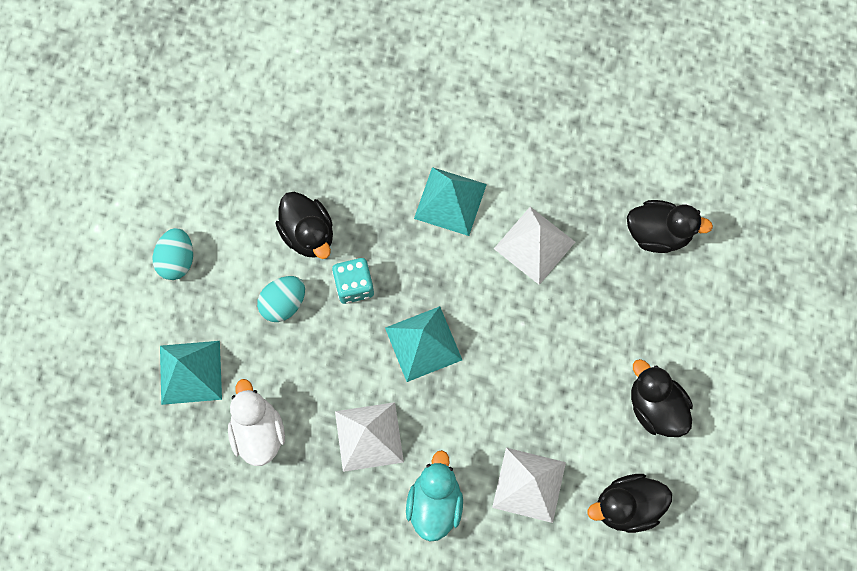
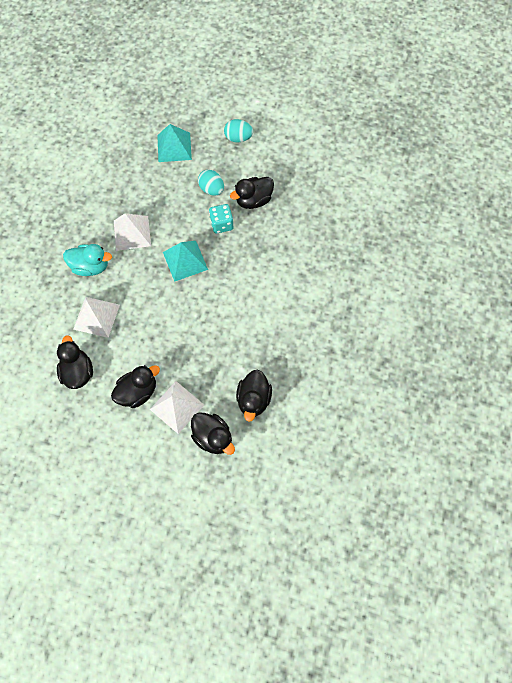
camera: 90 degrees right, 5 degrees down
white duck [228,379,285,466] -> none
turquoise pyramid [414,167,487,236] -> none
white pyramid [494,207,575,285] -> white pyramid moved to [150,381,204,434]
none -> black duck [191,413,235,455]

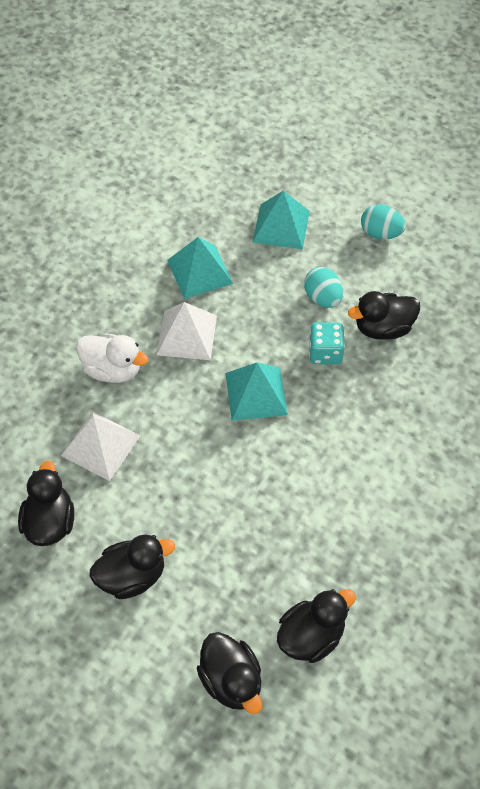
camera: 15 degrees right, 10 degrees down
turquoise duck [63,244,112,276] -> white duck [76,334,148,383]
white pyramid [150,381,204,434] -> none
black duck [236,370,272,422] -> black duck turned 150 degrees counterclockwise [277,589,356,663]
none -> turquoise pyramid [167,237,233,299]

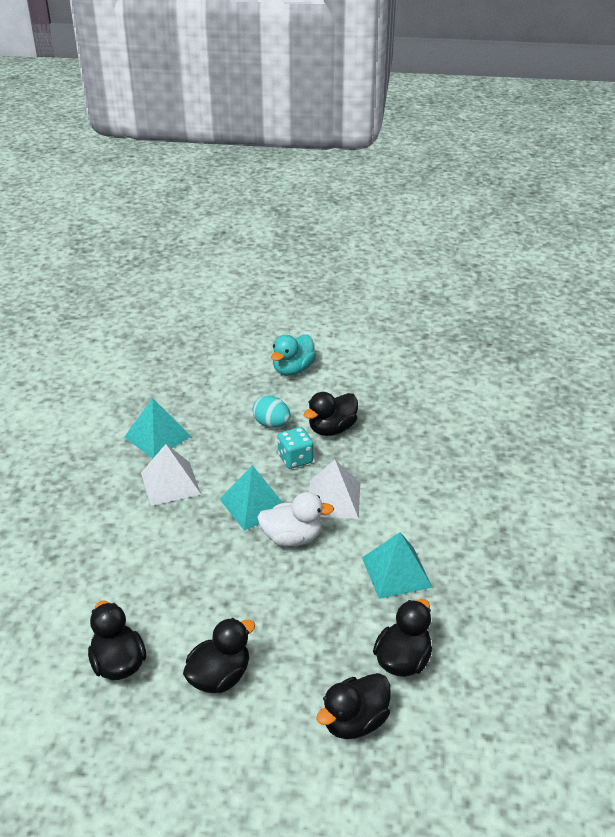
camera: 25 degrees left, 20 degrees down
white pyramid [61,412,140,481] -> white pyramid moved to [309,460,360,519]
white duck [76,334,148,383] -> white duck moved to [257,492,334,546]
black duck [197,632,262,714] -> black duck turned 105 degrees clockwise [316,673,391,739]
turquoise pyramid [252,191,310,250] -> turquoise pyramid moved to [362,532,433,599]
turquoise egg [361,204,406,240] -> turquoise duck [271,334,316,376]

